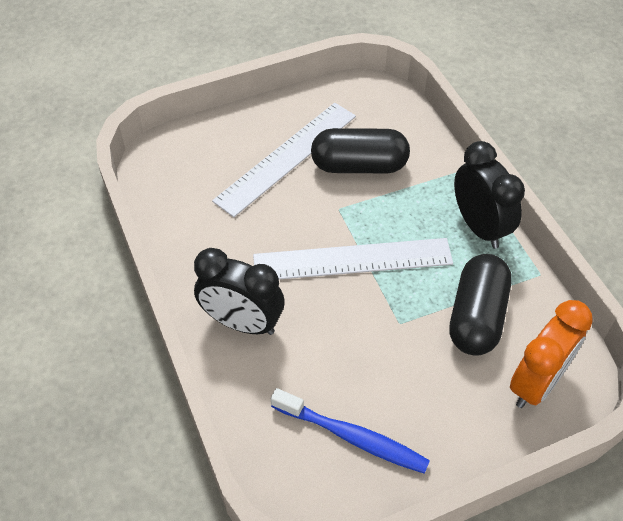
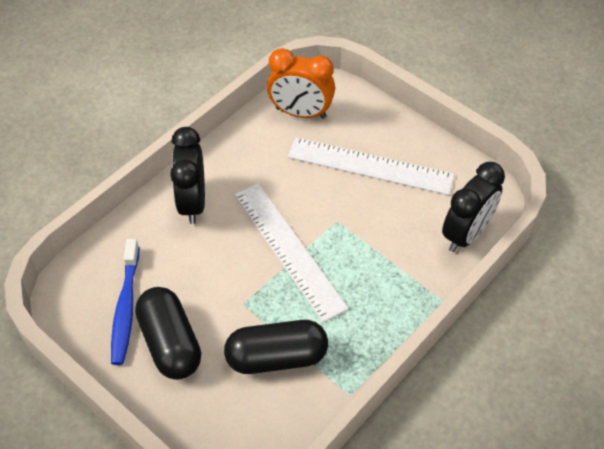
camera: 65 degrees right, 0 degrees up
black capsule [311,128,410,173] -> black capsule moved to [135,287,201,380]
black clock [454,141,525,249] -> black clock moved to [442,162,505,252]
orange clock [510,300,593,408] -> orange clock moved to [267,48,335,119]

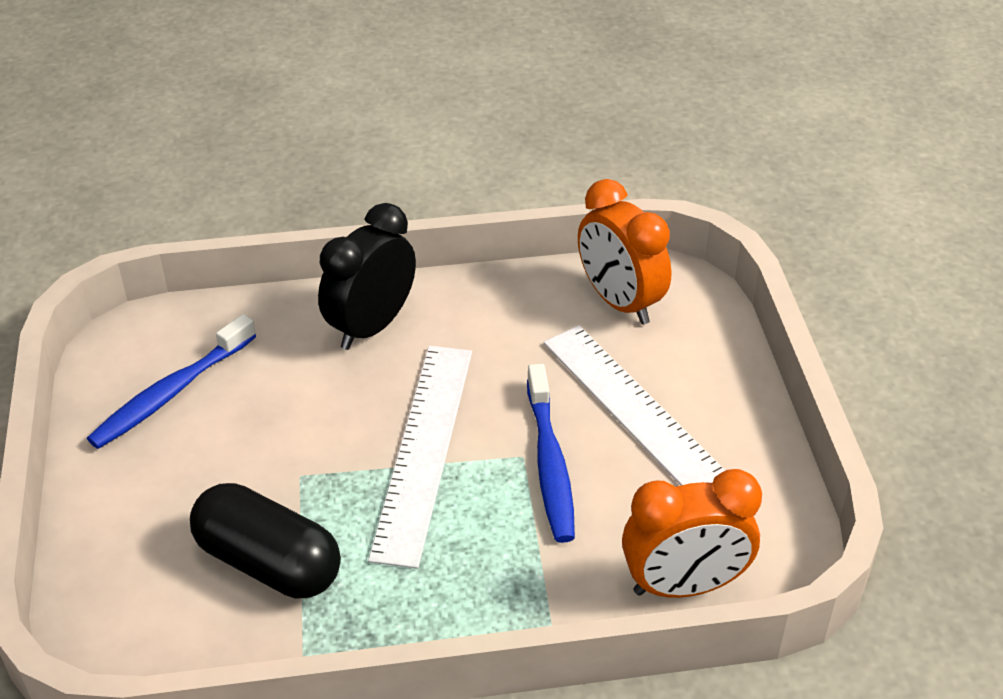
camera: 40 degrees right, 10 degrees down
black capsule [135,287,201,380] -> none
black clock [442,162,505,252] -> orange clock [622,469,762,598]
none -> blue toothbrush [527,364,575,543]

